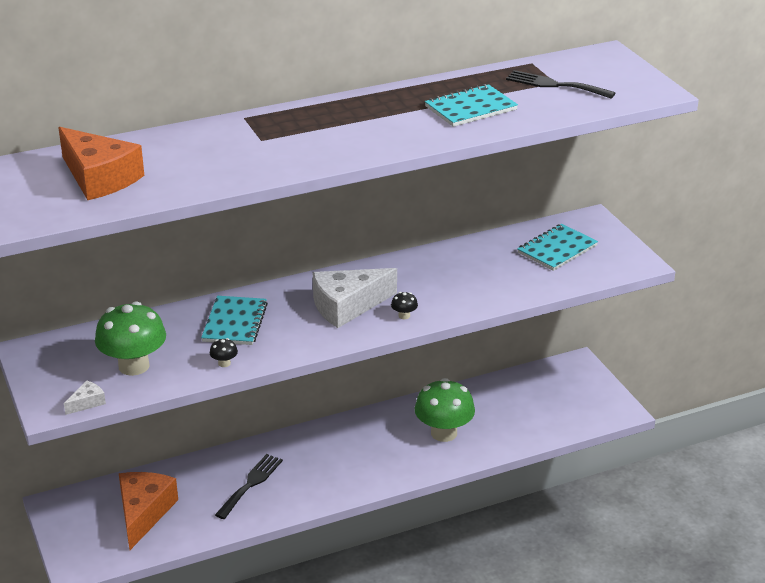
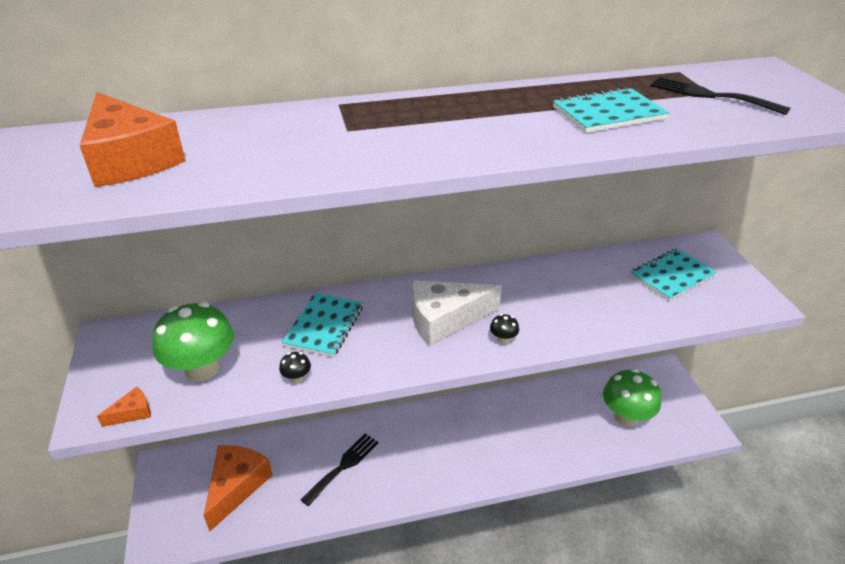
camera: 10 degrees right, 5 degrees up
white cheese [64,380,106,415] -> orange cheese [97,386,151,427]
green mushroom [415,378,475,442] -> green mushroom moved to [603,369,661,427]

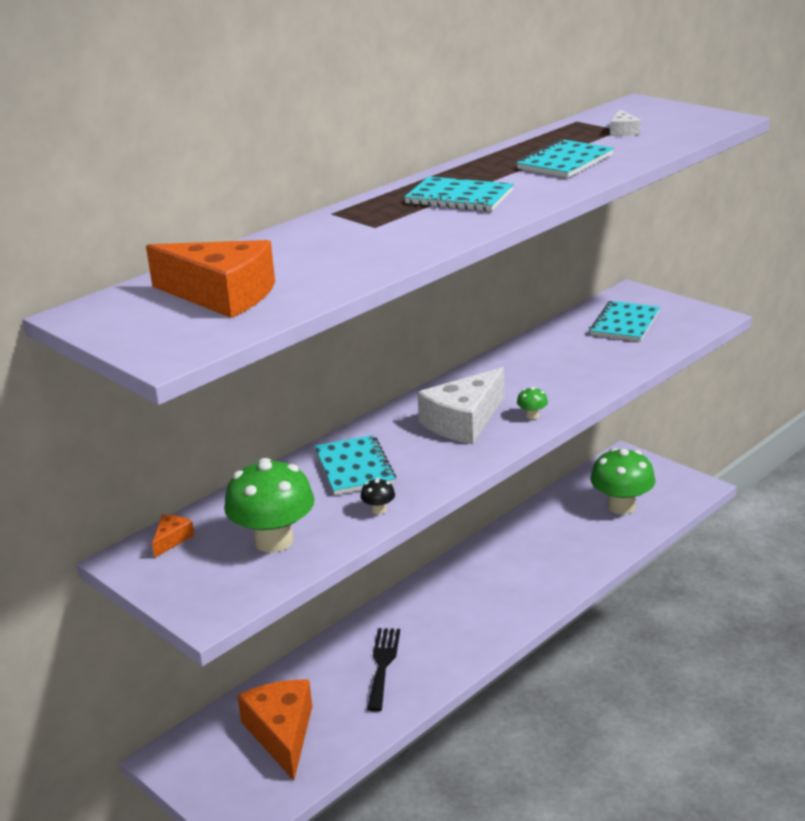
camera: 30 degrees left, 10 degrees down
orange cheese [97,386,151,427] -> orange cheese moved to [152,515,195,557]
black mushroom [490,314,519,344] -> green mushroom [517,387,548,419]
black fork [651,77,790,115] -> white cheese [610,110,641,136]
none -> turquoise notebook [404,177,514,211]

